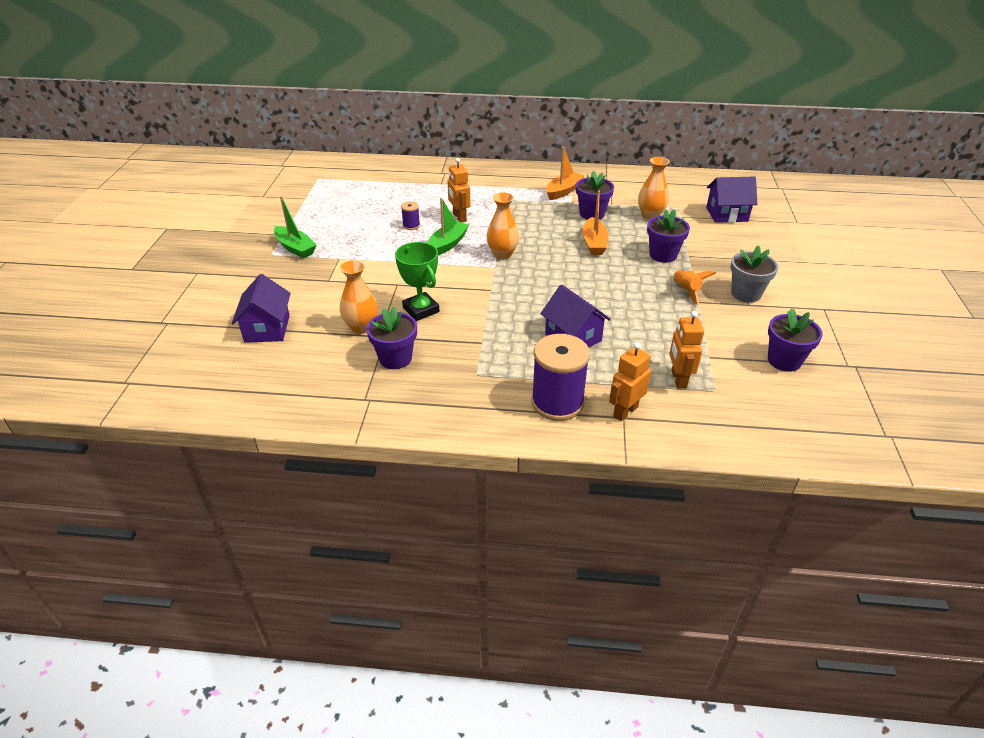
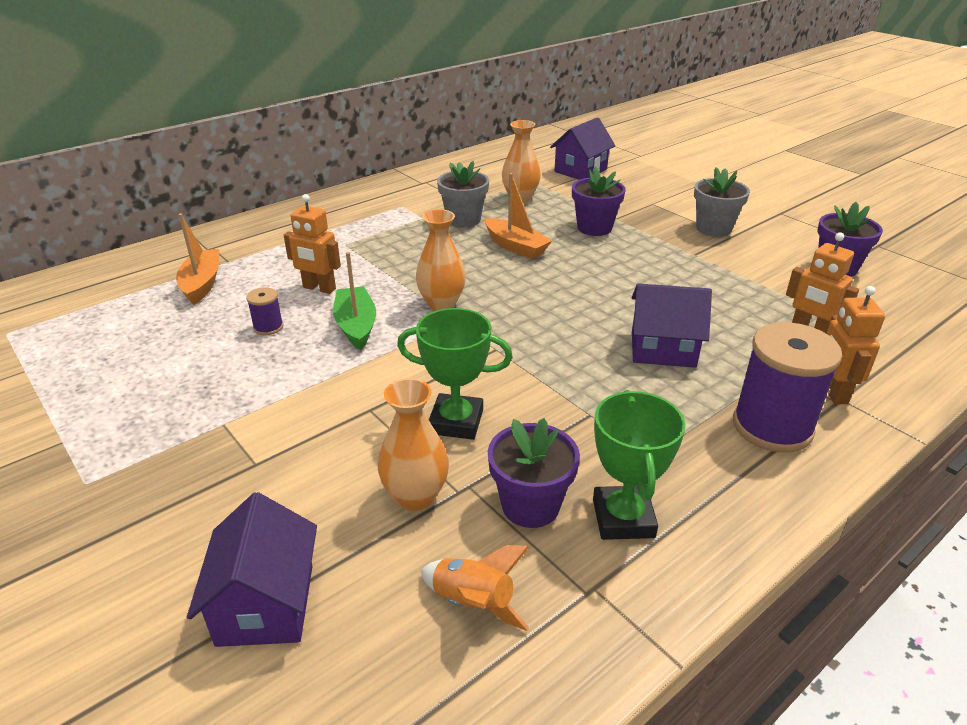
camera: 45 degrees left, 5 degrees down
purple house [232,274,291,343] -> purple house turned 45 degrees clockwise [187,492,317,647]
green boat [274,196,317,258] -> none
orange boat [546,147,584,200] -> orange boat moved to [176,213,219,305]
purple flower pot [576,171,614,220] -> grey flower pot [437,161,489,227]
orange rocket [673,269,716,305] -> orange rocket moved to [421,545,529,631]
none -> green trophy [593,390,686,540]

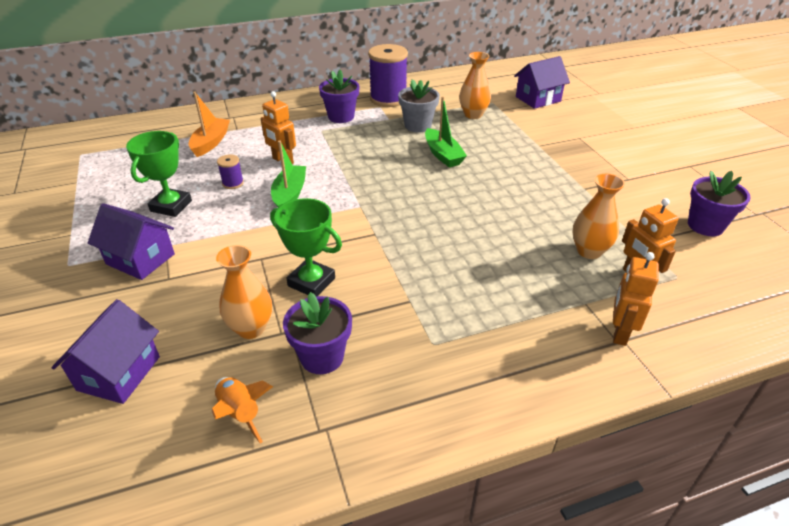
camera: 20 degrees right, 5 degrees up
orange vase [416,209,466,311] -> orange vase moved to [573,174,625,259]
orange boat [485,173,552,259] -> green boat [425,96,467,168]
purple flower pot [572,166,626,236] -> purple flower pot moved to [319,70,359,123]
green trophy [593,390,686,540] -> green trophy moved to [126,131,192,217]
purple house [632,283,712,368] -> purple house moved to [88,203,175,280]
grey flower pot [694,167,750,237] -> none
purple spool [733,322,842,453] -> purple spool moved to [368,44,408,107]

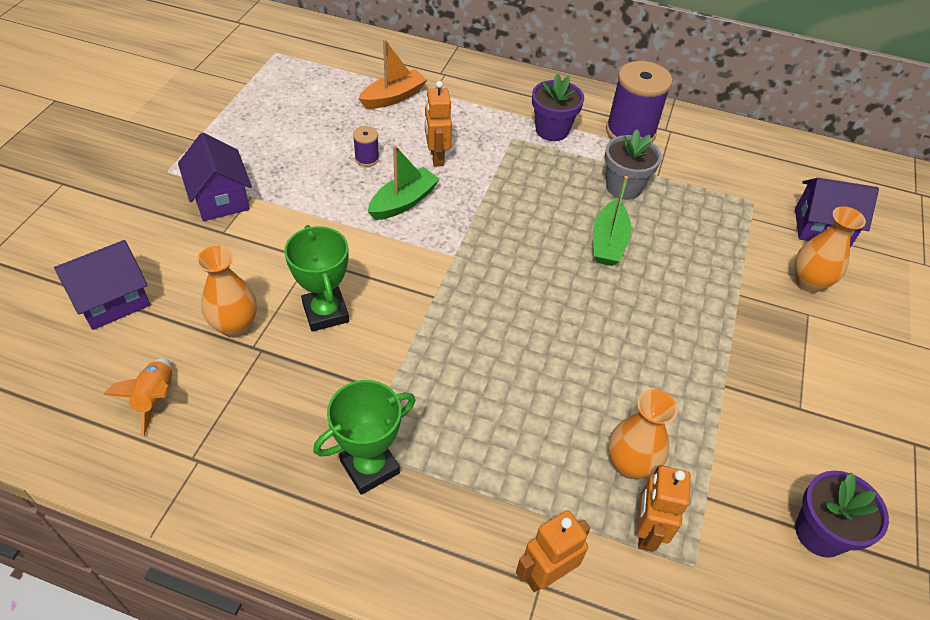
camera: 35 degrees right, 10 degrees up
green trophy [126,131,192,217] -> green trophy moved to [313,380,415,495]
purple flower pot [283,292,352,374] -> none
orange vase [459,52,491,119] -> orange vase moved to [795,206,866,293]

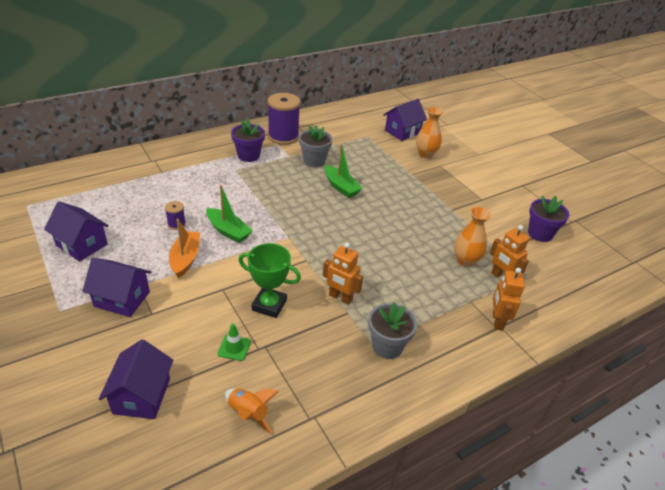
camera: 50 degrees left, 10 degrees down
orange vase [197,246,257,338] -> green traffic cone [218,323,251,361]
green trophy [313,380,415,495] -> grey flower pot [369,302,417,359]
orange boat [358,39,427,109] -> orange boat moved to [169,219,200,278]
green boat [368,145,440,220] -> green boat turned 135 degrees clockwise [206,185,252,243]
orange robot [425,81,452,166] -> orange robot moved to [323,243,363,305]
none -> purple house [44,201,109,262]

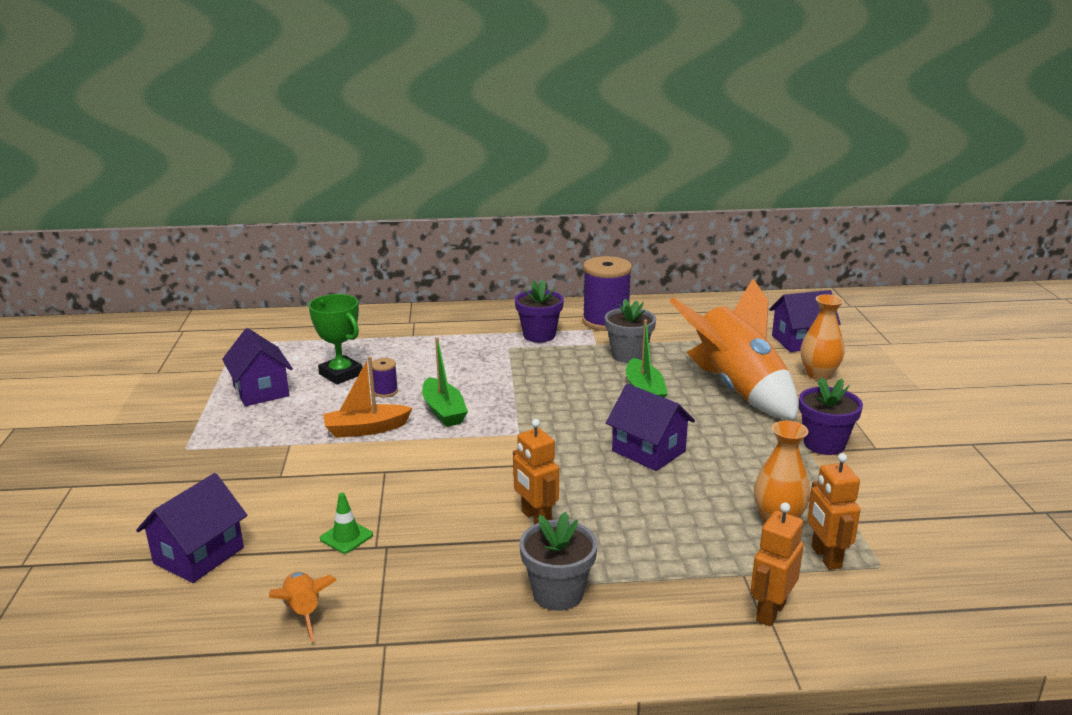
camera: 30 degrees right, 15 degrees down
purple house [82,258,151,317] -> purple house moved to [606,384,695,471]
orange boat [169,219,200,278] -> orange boat turned 135 degrees counterclockwise [323,356,413,438]
green trophy [238,243,301,318] -> green trophy moved to [309,294,363,384]
purple flower pot [528,196,569,242] -> purple flower pot moved to [799,377,863,455]
none -> orange rocket [670,279,798,420]

